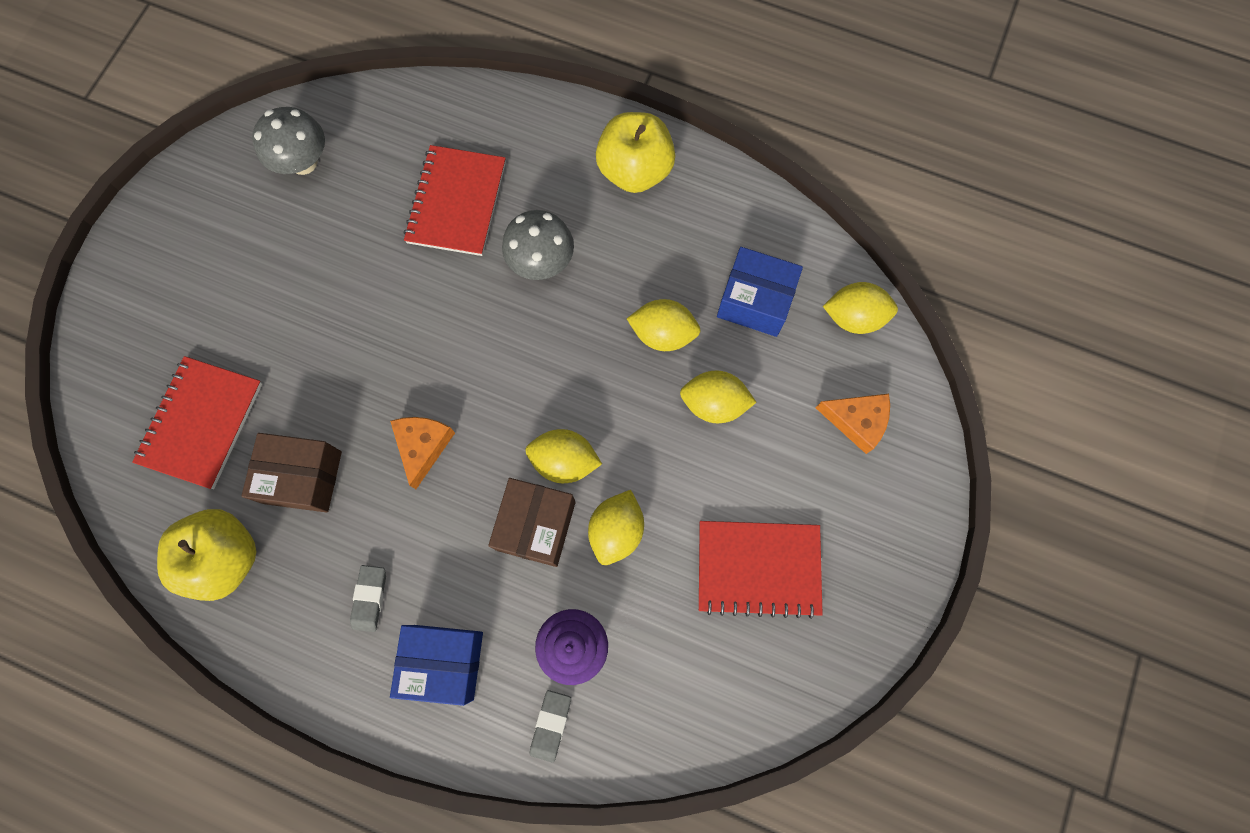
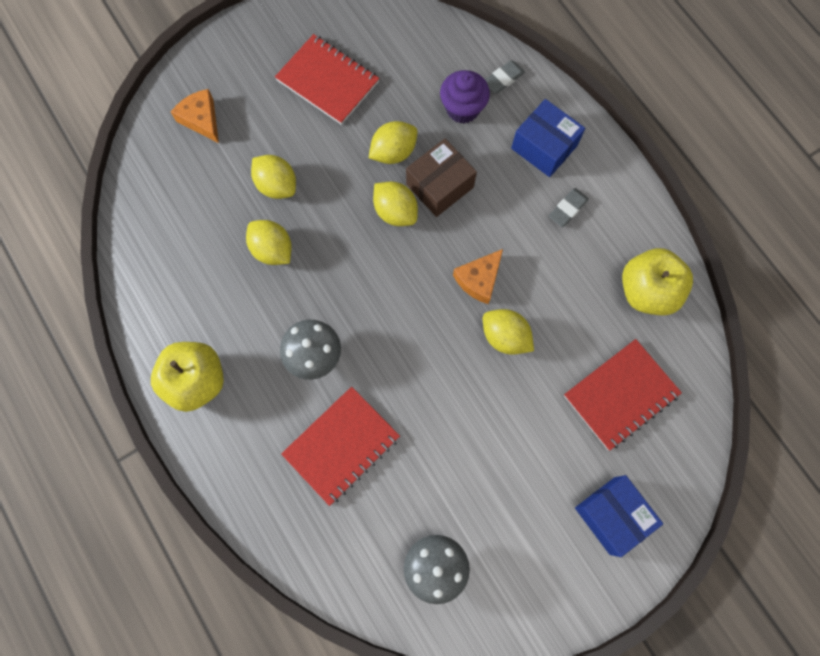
camera: 145 degrees left, 0 degrees up
brown box [241,433,342,513] -> none
blue box [717,247,803,337] -> blue box moved to [575,475,663,557]
yellow lemon [823,282,898,334] -> yellow lemon moved to [483,309,534,355]

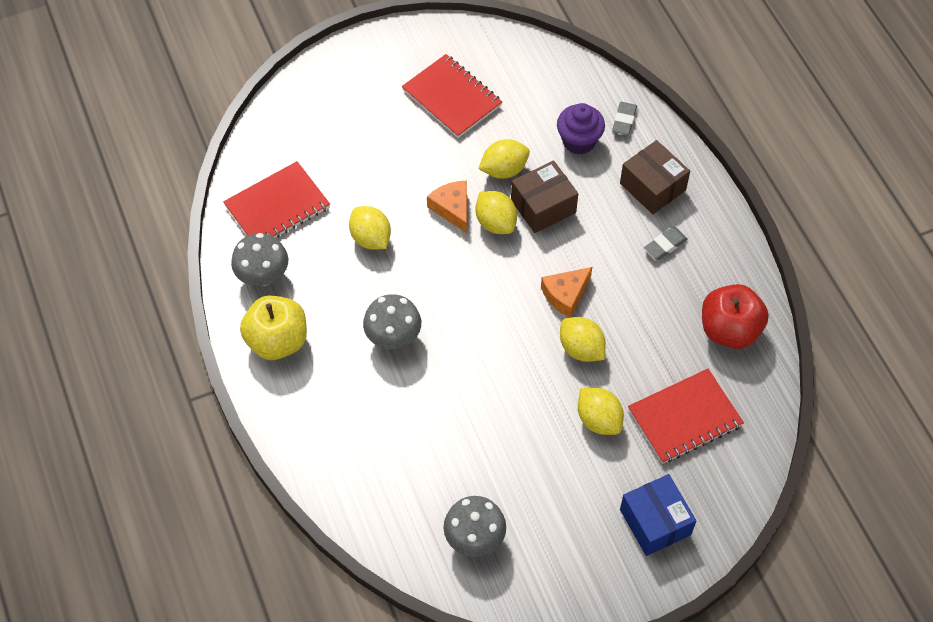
camera: 10 degrees right, 15 degrees down
orange cheese [171,89,219,143] -> orange cheese moved to [427,181,467,233]
yellow lemon [251,155,296,199] -> yellow lemon moved to [578,388,624,435]
red notebook [281,387,400,506] -> red notebook moved to [223,161,330,238]
grey eraser [485,60,525,94] -> grey eraser turned 45 degrees counterclockwise [612,102,637,135]
blue box [511,99,585,177] -> brown box [620,140,690,214]
yellow apple [622,248,693,316] -> red apple [702,284,769,349]
none -> grey mushroom [231,233,288,286]

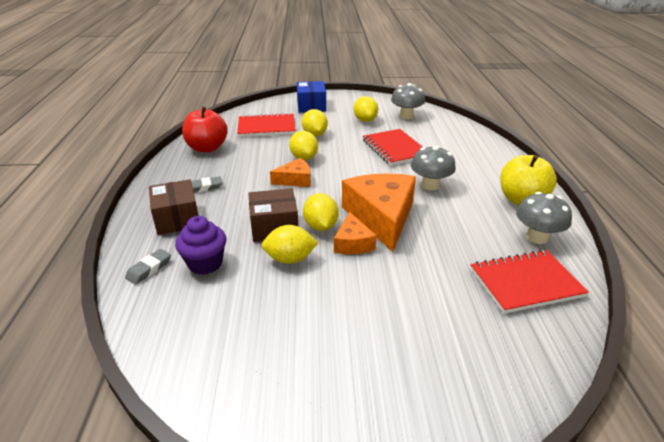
camera: 160 degrees left, 25 degrees down
yellow lemon [349,206,391,250] -> yellow lemon moved to [354,96,378,122]
red notebook [402,54,502,138] -> red notebook moved to [363,129,422,166]
none -> orange cheese [342,173,416,252]

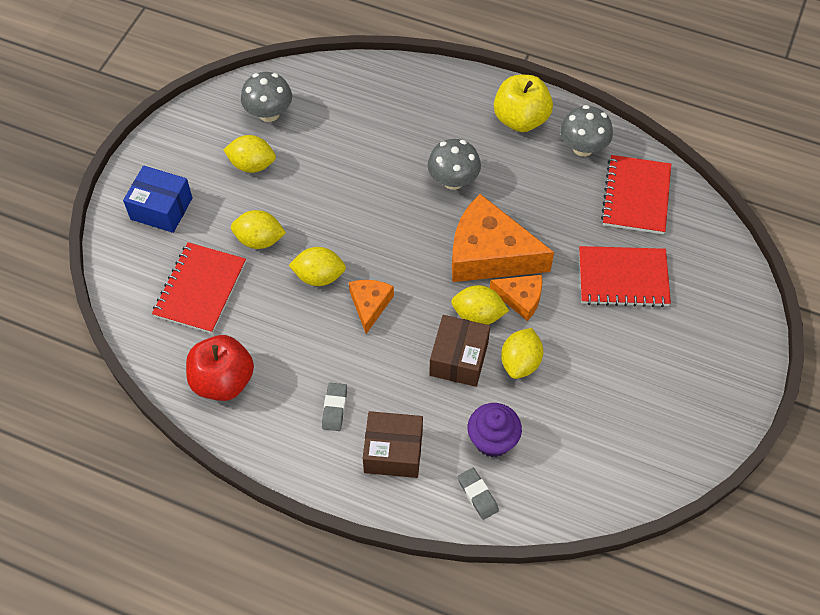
camera: 65 degrees left, 25 degrees up
red notebook [363,129,422,166] -> red notebook moved to [579,246,671,307]

